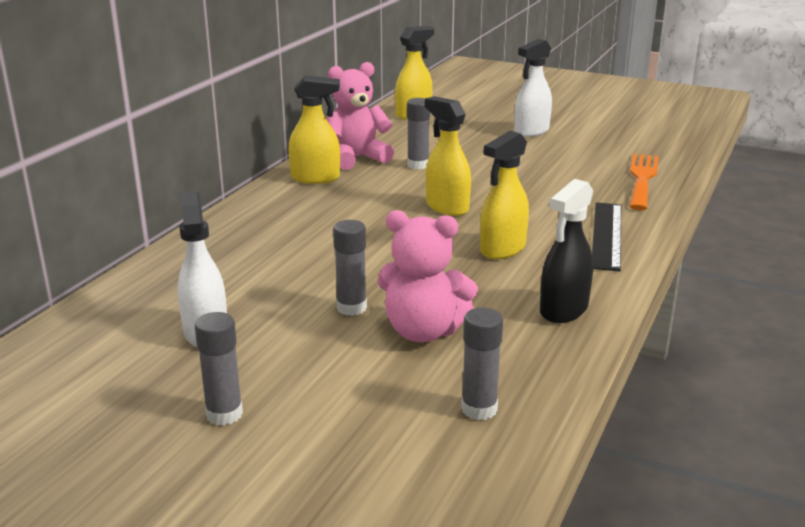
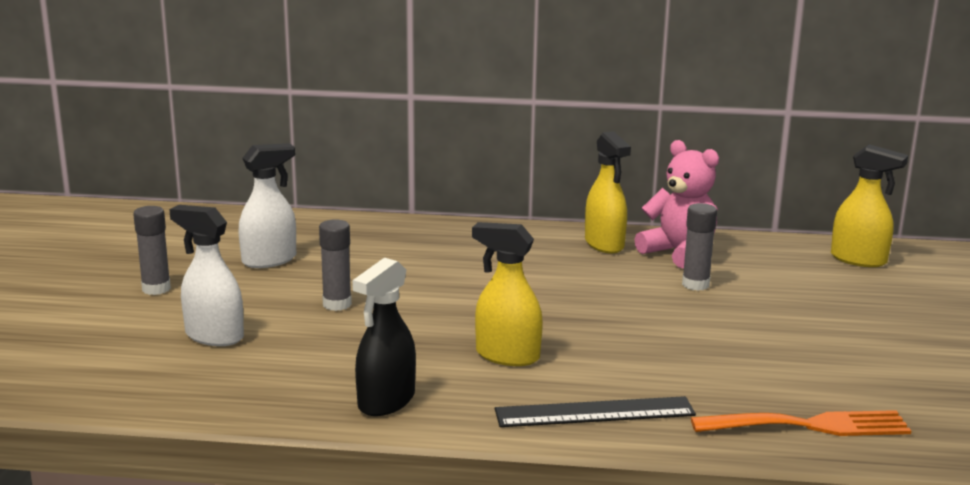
camera: 70 degrees right, 5 degrees down
pink teddy bear [378,210,478,342] -> none
yellow spray bottle [425,96,471,216] -> none
grey glue stick [461,308,503,420] -> none
white spray bottle [514,39,552,137] -> white spray bottle moved to [169,205,244,346]
black spray bottle [540,179,593,323] -> black spray bottle turned 75 degrees counterclockwise [352,258,416,416]

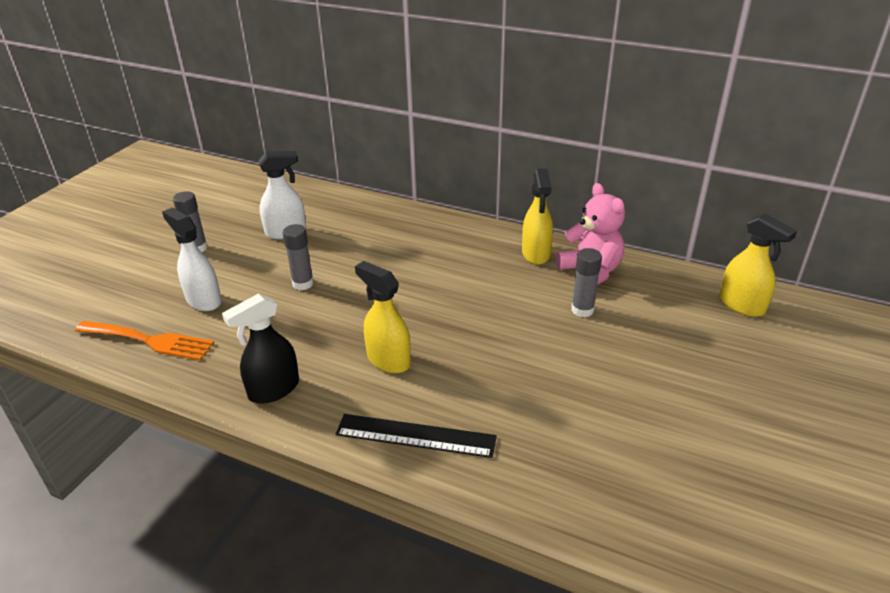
camera: 20 degrees right, 15 degrees up
orange fork [691,410,911,436] -> orange fork moved to [75,321,214,361]

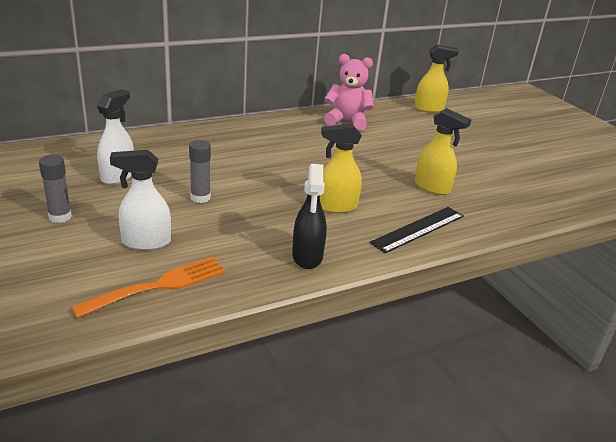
camera: 55 degrees left, 5 degrees down
yellow spray bottle [522,169,553,265] -> yellow spray bottle moved to [415,108,471,195]
grey glue stick [571,248,602,317] -> none

